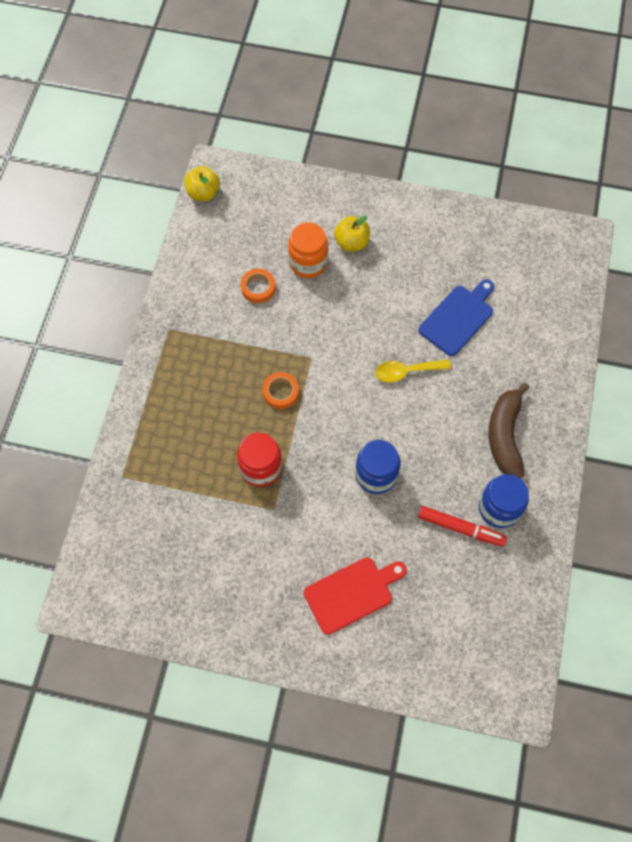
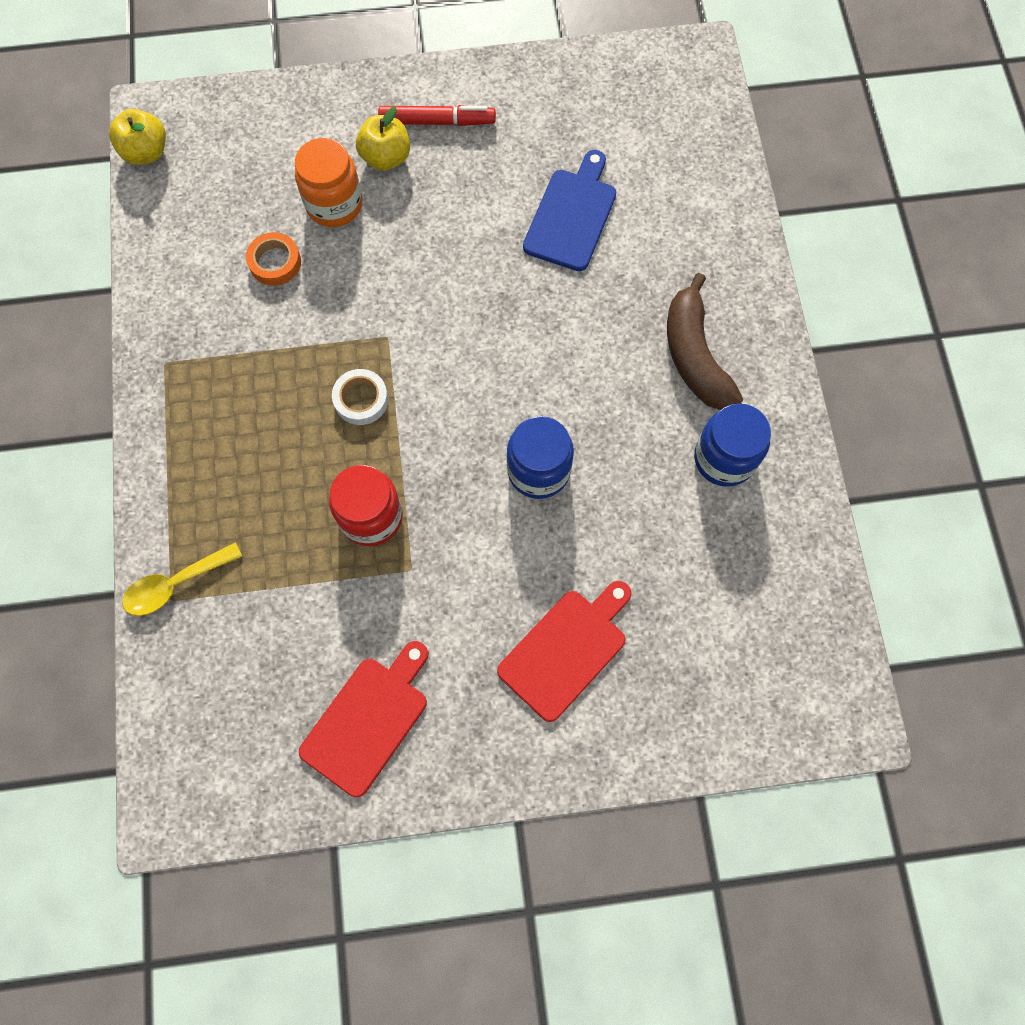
camera: 20 degrees left, 5 degrees up
orange tape [263,372,299,409] -> white tape [332,369,388,425]
yellow spoon [375,359,451,383] -> yellow spoon moved to [122,542,243,616]
red marker [418,506,507,547] -> red marker moved to [378,105,496,126]
none -> red cutting board [299,641,428,797]

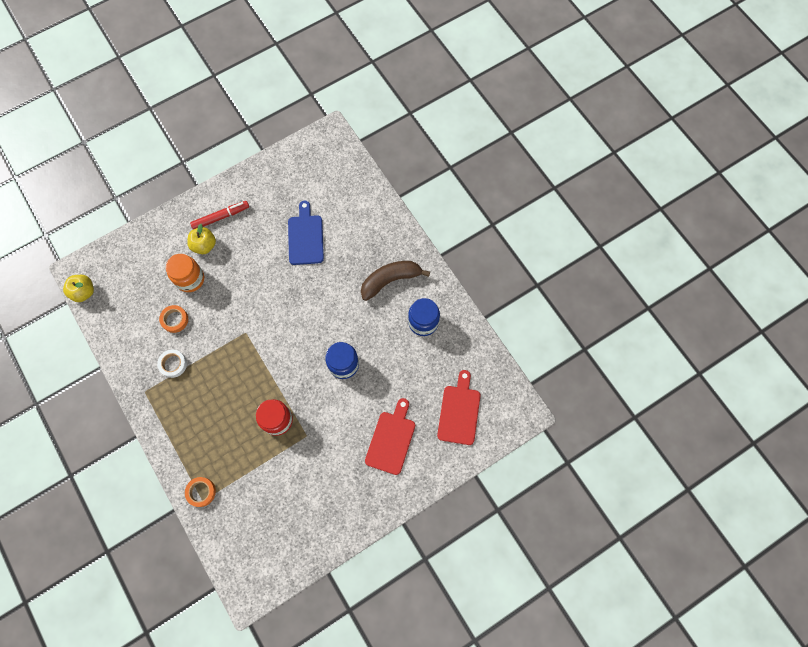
camera: 25 degrees left, 0 degrees up
yellow spoon [122,542,243,616] -> orange tape [185,477,216,507]
red cutting board [299,641,428,797] -> red cutting board moved to [437,370,480,445]
white tape [332,369,388,425] -> white tape moved to [157,350,187,378]
brown banana [667,273,743,410] -> brown banana turned 105 degrees clockwise [361,261,430,301]

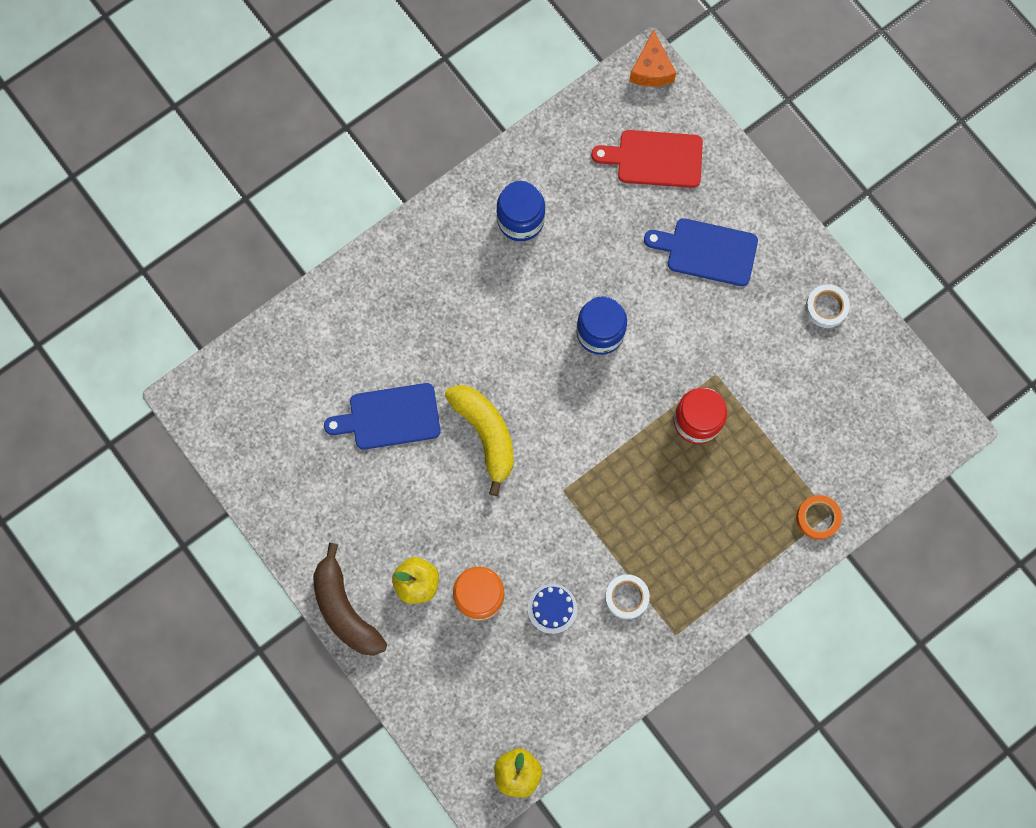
camera: 95 degrees left, 5 degrees up
orange tape [159,305,188,333] -> blue cake [528,584,577,634]
red marker [190,201,249,229] -> none
brown banana [361,261,430,301] -> brown banana moved to [313,543,387,656]
red cutting board [365,398,415,475] -> blue cutting board [644,218,758,286]
none -> yellow banana [445,385,514,496]
none -> orange cheese [629,30,676,87]
none -> white tape [806,284,850,328]

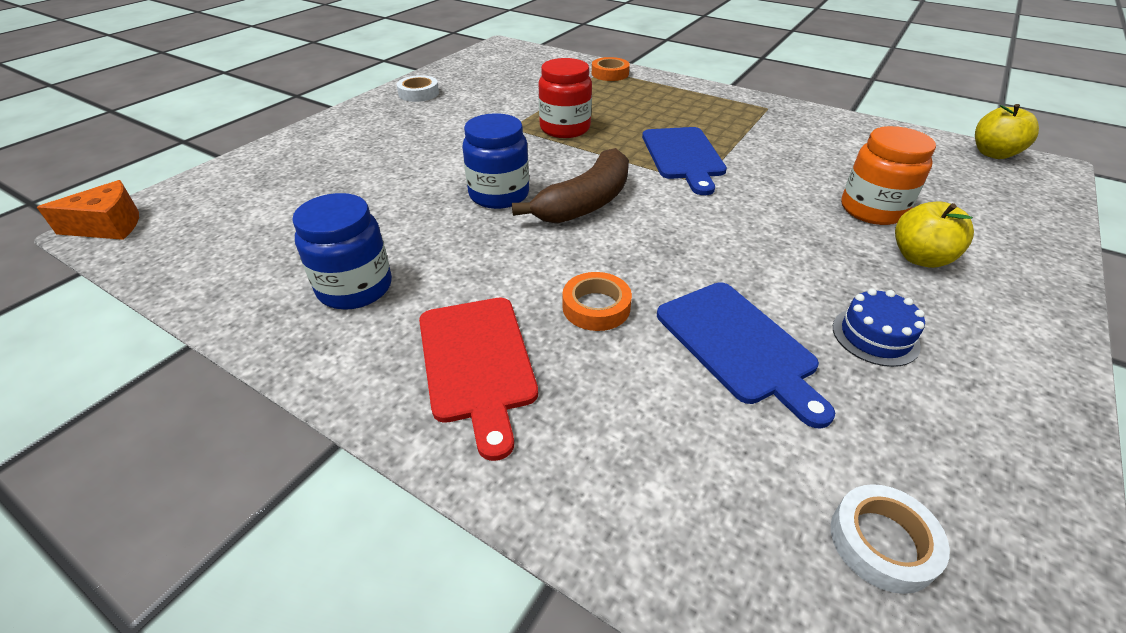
camera: 110 degrees left, 35 degrees down
brown banana [313,543,387,656] -> brown banana moved to [512,148,629,224]
yellow banana [445,385,514,496] -> none
blue cake [528,584,577,634] -> blue cake moved to [833,289,925,367]
red cutting board [591,130,703,188] -> red cutting board moved to [419,298,538,461]
white tape [605,574,650,619] -> white tape moved to [831,484,950,594]
blue cutting board [644,218,758,286] -> blue cutting board moved to [642,127,727,195]
none -> orange tape [562,272,632,331]

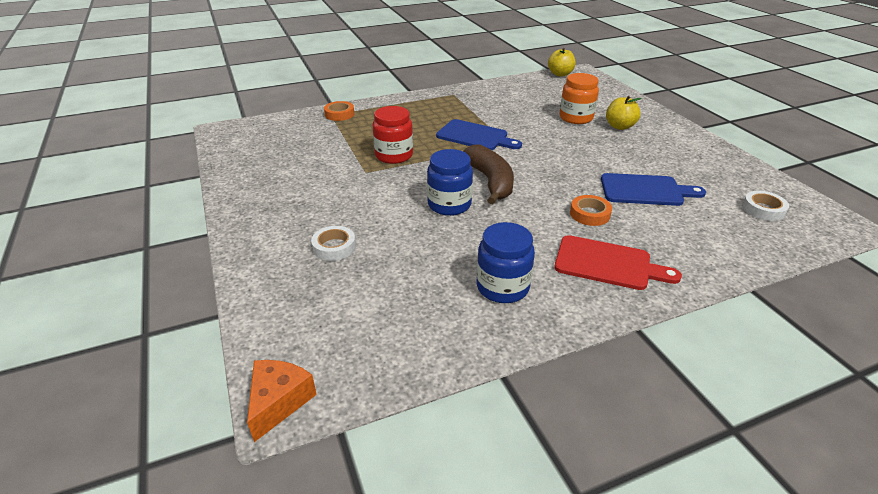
camera: 55 degrees left, 5 degrees down
white tape [396,75,439,102] -> white tape moved to [311,226,356,261]
blue cake [833,289,925,367] -> none

